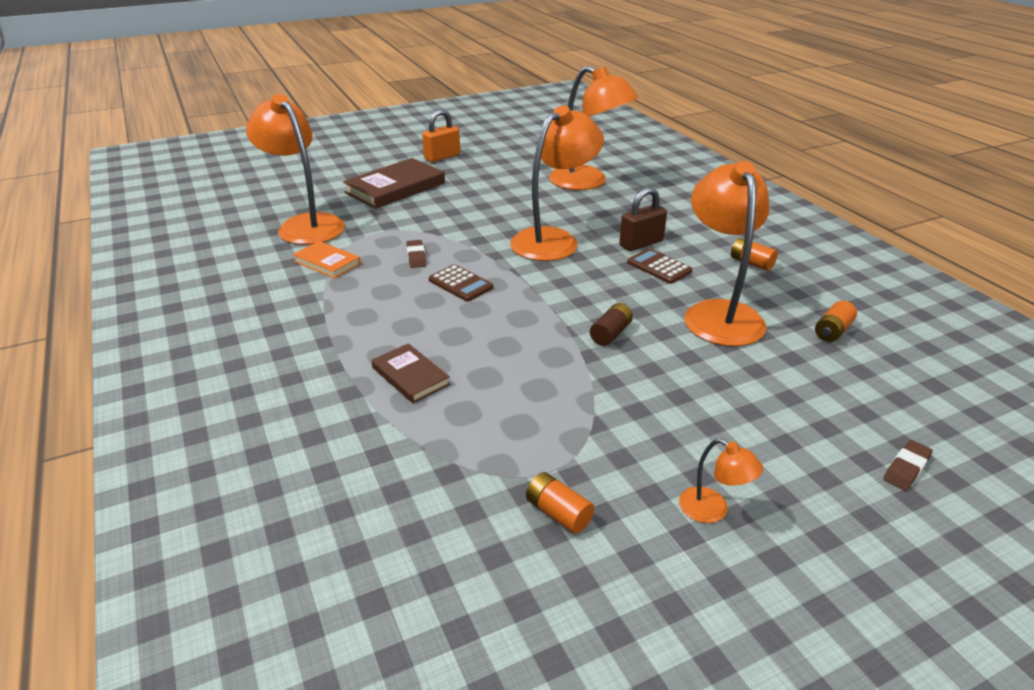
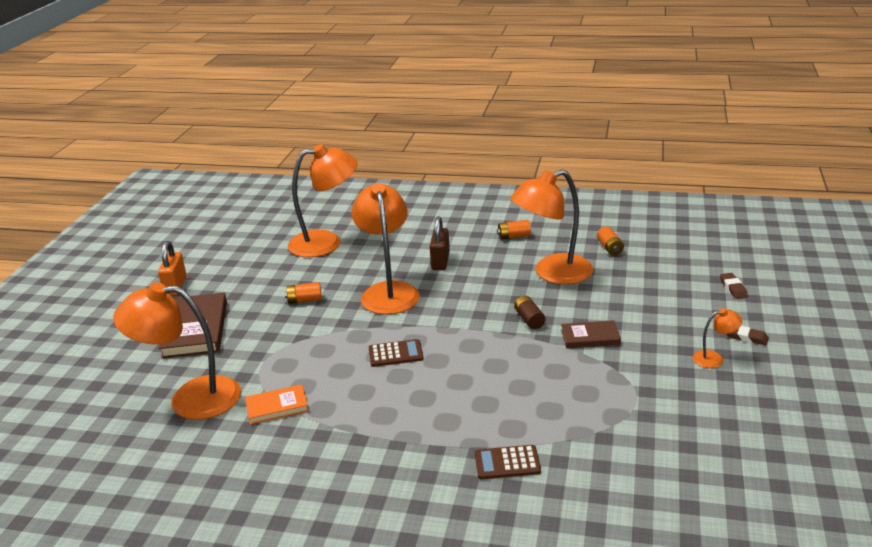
camera: 50 degrees left, 5 degrees down
brown book [371,343,450,403] -> brown book moved to [561,320,621,349]
brown eraser [406,240,426,268] -> brown eraser moved to [727,326,769,345]
orange battery [526,472,594,534] -> orange battery moved to [285,282,322,304]
brown calculator [627,248,692,284] -> brown calculator moved to [475,445,541,479]
orange lamp [684,161,769,346] -> orange lamp turned 60 degrees counterclockwise [510,169,593,284]

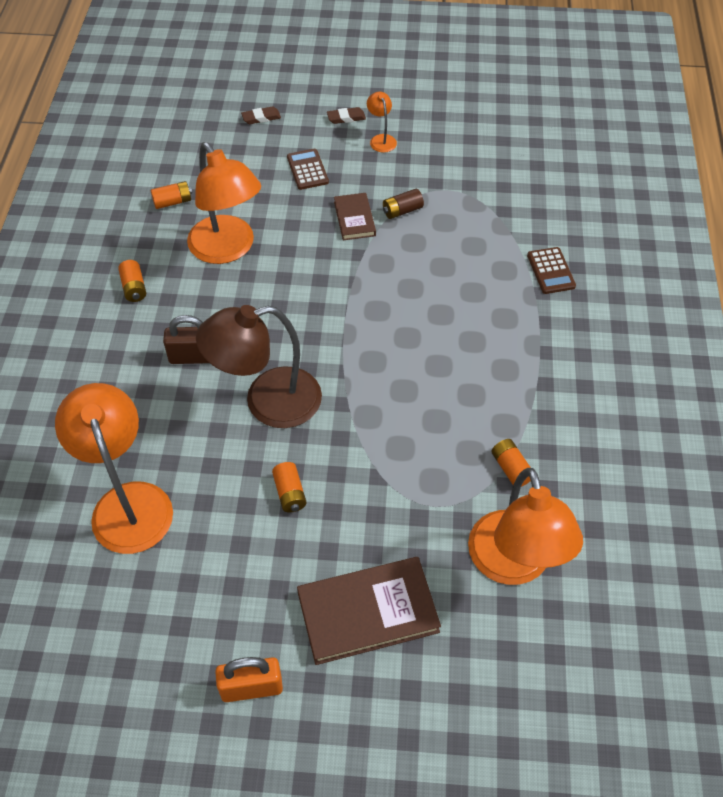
camera: 100 degrees left, 25 degrees up
orange book [245,384,309,425] -> orange battery [491,439,531,487]
orange lamp [351,183,420,315] -> brown lamp [196,305,322,428]
brown calculator [369,339,424,367] -> brown calculator moved to [287,149,329,190]
brown battery [514,296,545,329] -> brown battery moved to [383,189,424,219]
brown eraser [727,326,769,345] -> brown eraser turned 60 degrees clockwise [327,107,366,124]

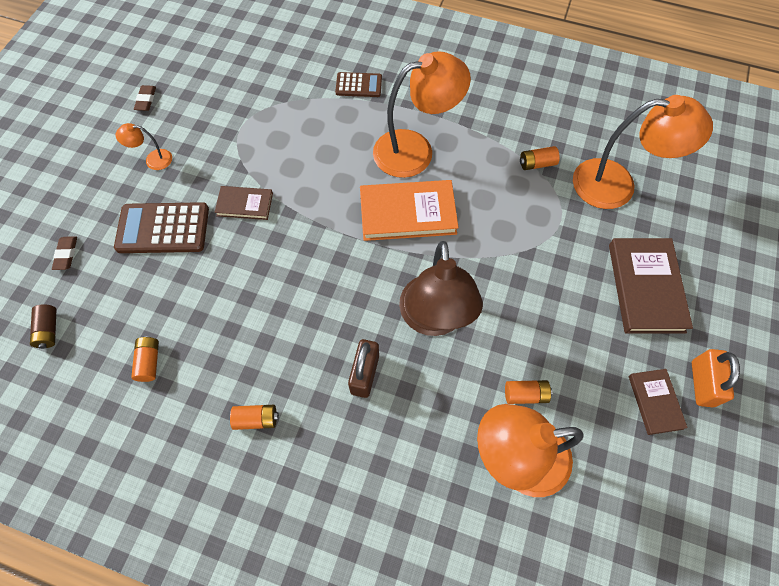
camera: 75 degrees left, 10 degrees up
orange lamp [187,142,261,264] -> orange lamp moved to [373,51,471,178]
orange battery [272,462,306,512] -> orange battery moved to [505,380,552,404]
brown calculator [287,149,329,190] -> brown calculator [114,202,209,253], size x1.69
brown eraser [327,107,366,124] -> brown eraser moved to [134,85,156,111]
brown battery [383,189,424,219] -> brown battery moved to [30,304,57,349]
none -> orange book [360,180,459,241]
none -> brown book [629,369,688,435]

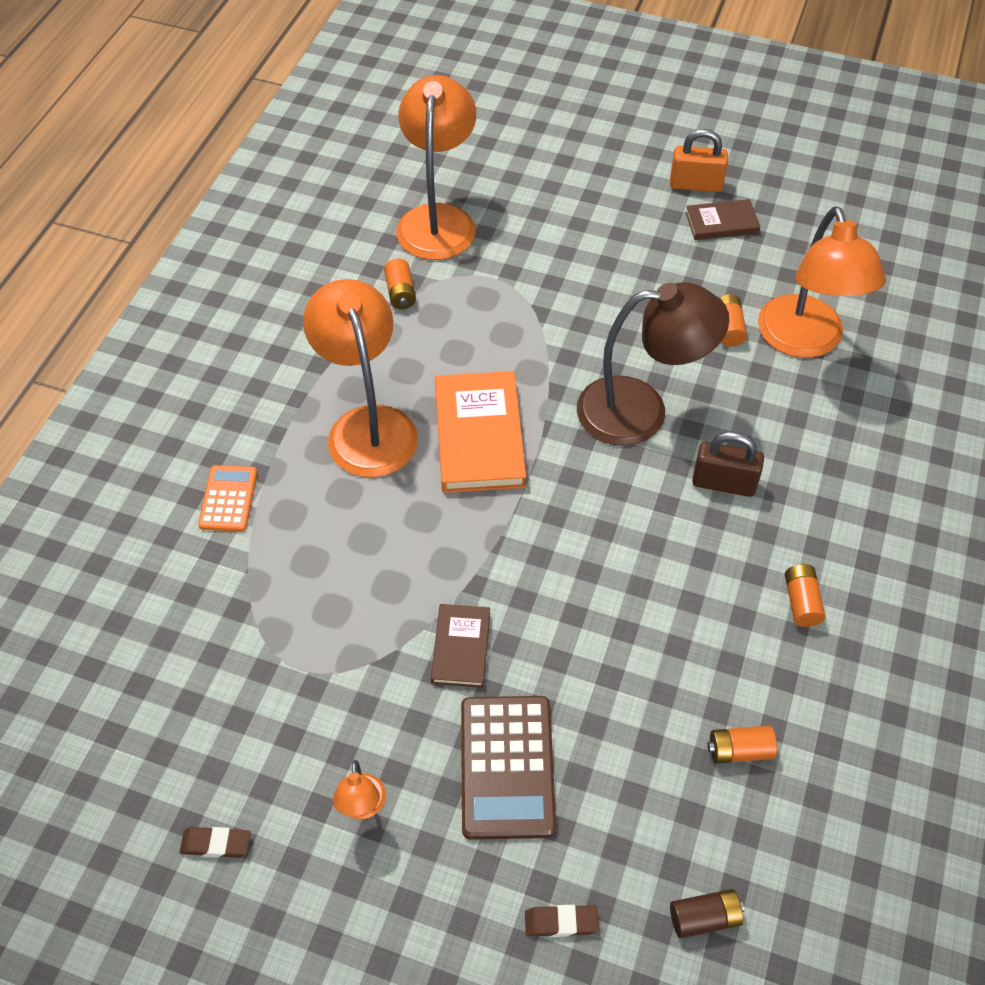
camera: 90 degrees left, 10 degrees down
brown calculator [335,72,382,97] -> orange calculator [198,465,257,532]
brown book [609,238,693,334] -> none

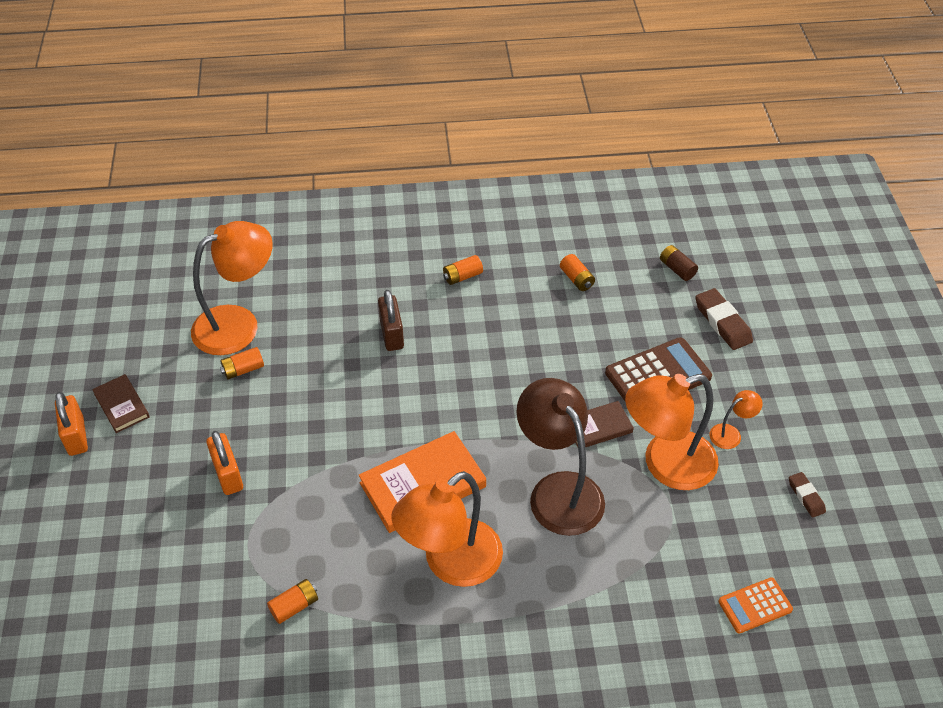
camera: 115 degrees left, 5 degrees down
orange calculator [198,465,257,532] -> orange calculator moved to [718,577,793,634]
orange lamp [396,75,476,260] -> orange lamp moved to [625,374,719,490]
brown eraser [525,905,599,937] -> brown eraser [695,288,753,350], size x1.69
brown lamp [577,282,729,446] -> brown lamp moved to [516,378,605,536]
none -> orange padlock [206,431,243,495]

